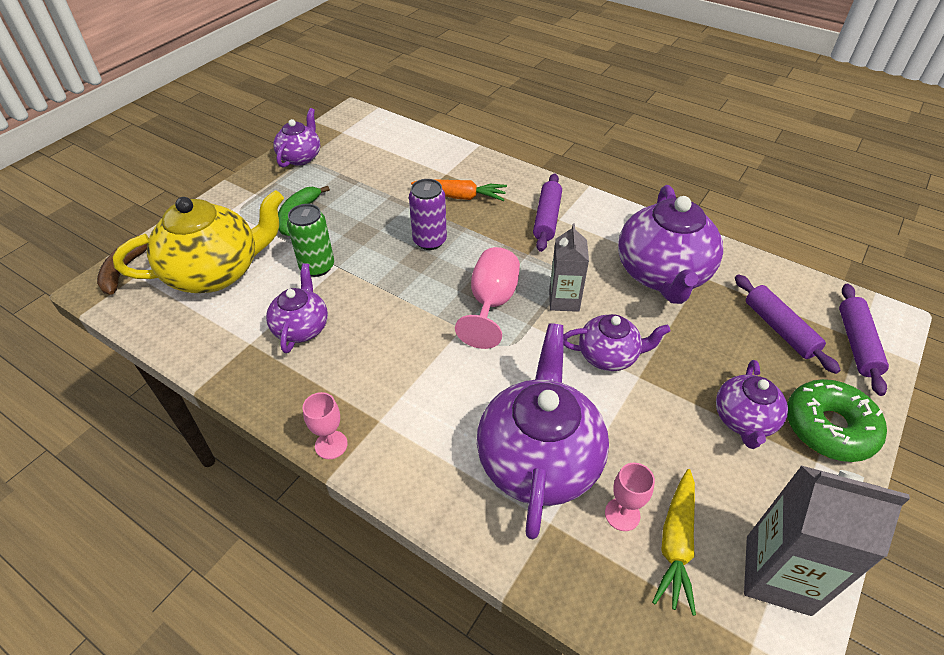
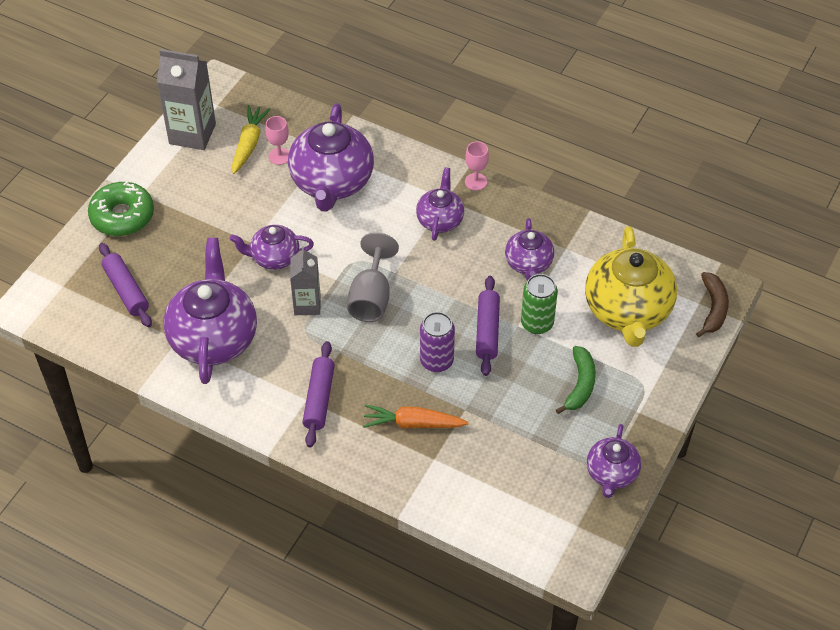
camera: 175 degrees right, 5 degrees up
yellow teapot [113,190,284,293] -> yellow teapot turned 60 degrees counterclockwise [585,226,677,347]
pink goblet [455,247,520,349] -> grey goblet [347,232,399,322]
purple teapot [716,360,788,449] -> purple teapot moved to [416,168,464,241]
purple rolling pin [839,284,889,396] -> purple rolling pin moved to [476,276,500,376]

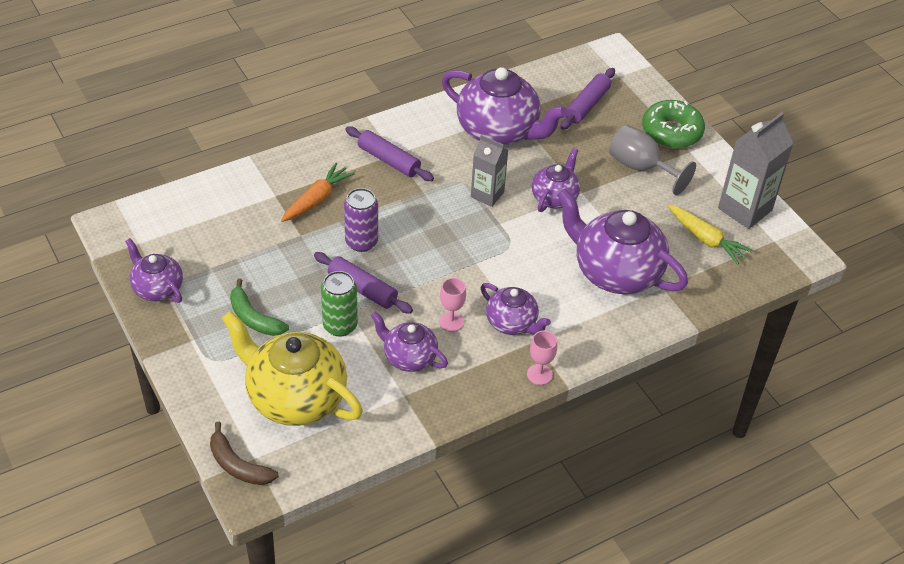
camera: 120 degrees right, 5 degrees down
purple rolling pin [99,243,152,327] -> purple rolling pin turned 60 degrees counterclockwise [560,68,615,130]
pink goblet [265,116,289,165] -> pink goblet moved to [439,278,466,332]
grey goblet [347,232,399,322] -> grey goblet moved to [609,125,696,195]

